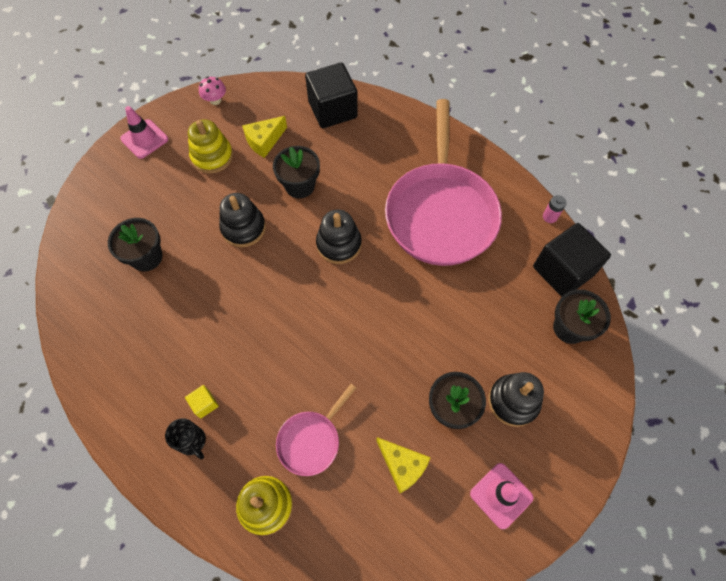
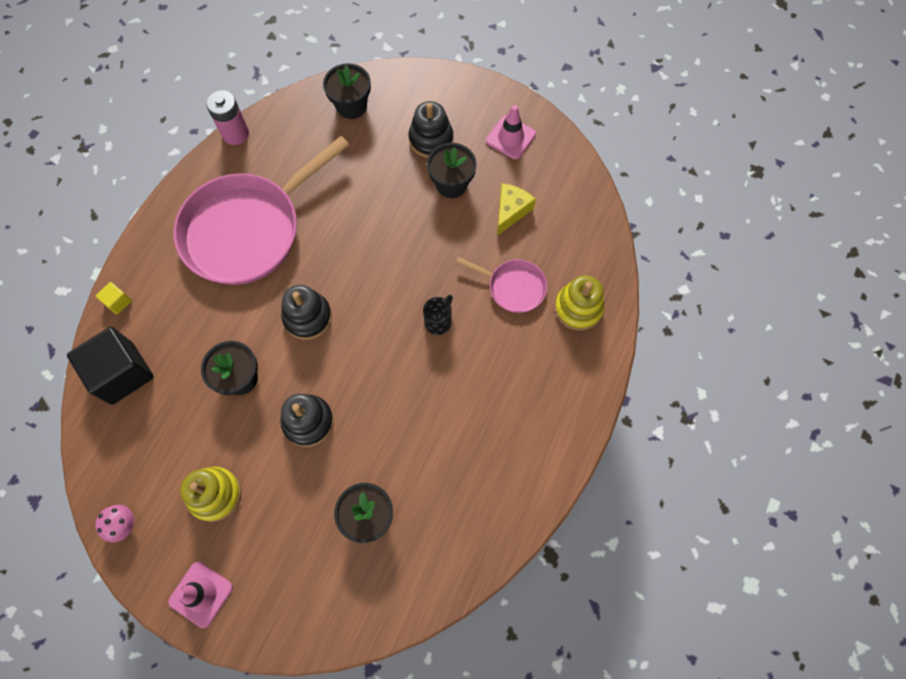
camera: 105 degrees left, 5 degrees up
black mug [165,418,206,459] -> black mug moved to [423,295,453,335]
yellow cube [185,385,219,418] -> yellow cube moved to [96,282,132,315]
yellow cheese [242,116,287,158] -> none
pink pan [385,99,502,266] -> pink pan turned 150 degrees clockwise [174,136,349,285]
black cube [533,223,611,297] -> none
pink battery [543,195,567,223] -> pink battery [206,90,249,145], size x1.79

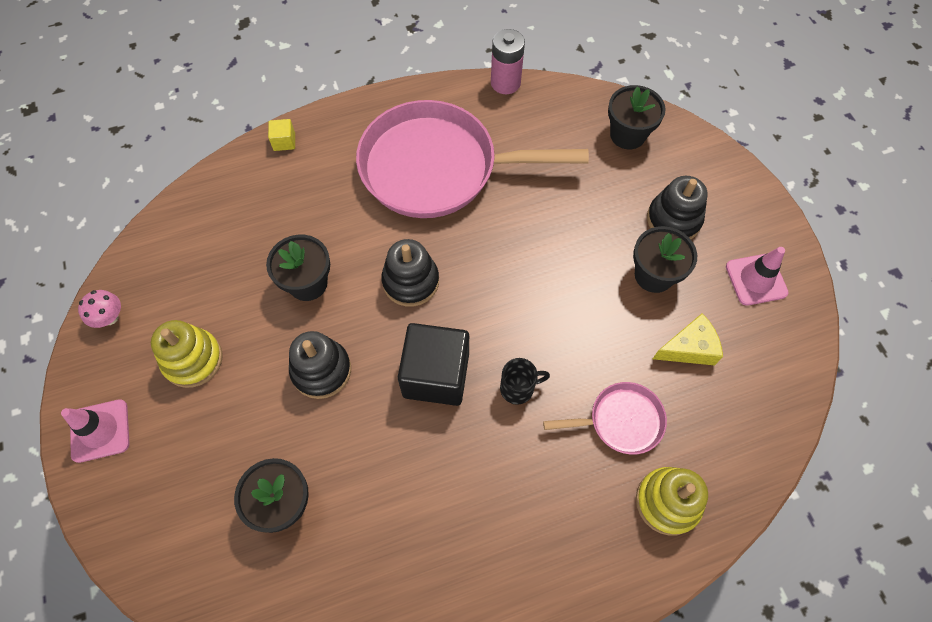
camera: 45 degrees right, 5 degrees down
black cube [67,327,154,405] -> black cube moved to [398,323,469,406]
pink pan [456,257,547,313] -> pink pan turned 75 degrees counterclockwise [543,382,667,455]

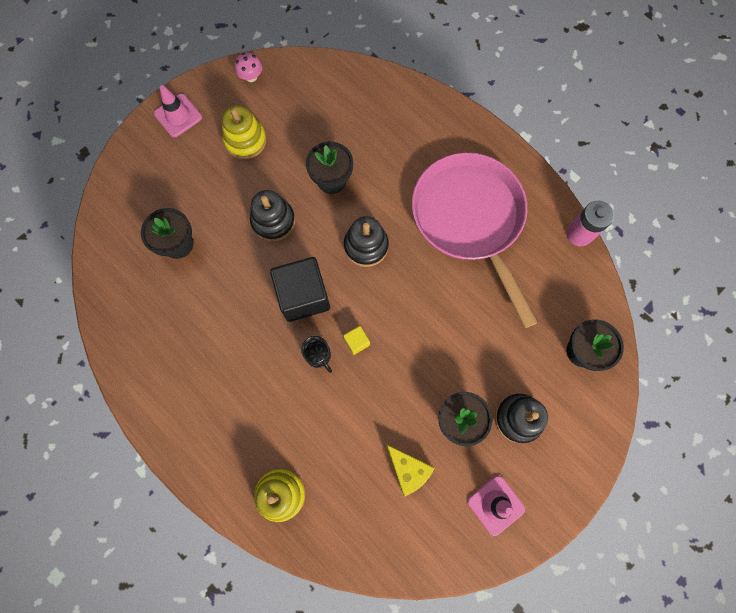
camera: 65 degrees right, 10 degrees up
yellow cube [268,119,295,151] -> yellow cube moved to [343,326,370,355]
pink pan [543,382,667,455] -> none

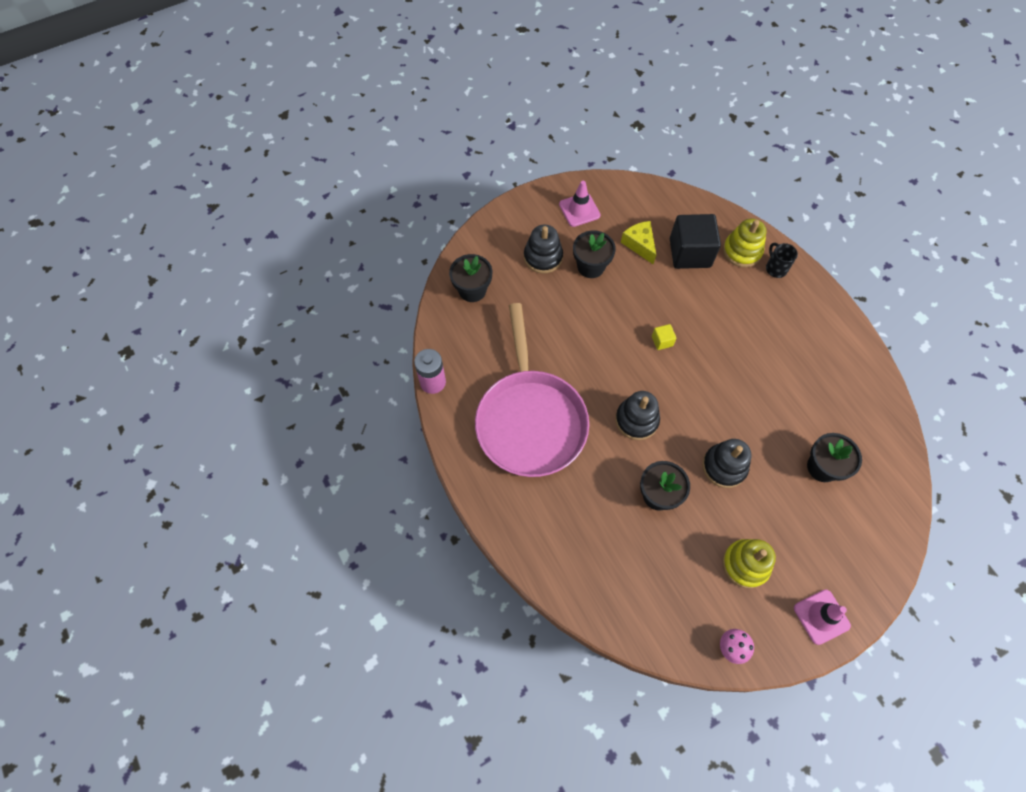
camera: 165 degrees left, 10 degrees down
black cube [270,257,330,322] -> black cube moved to [670,214,721,269]
black mug [301,336,332,373] -> black mug moved to [766,243,798,278]

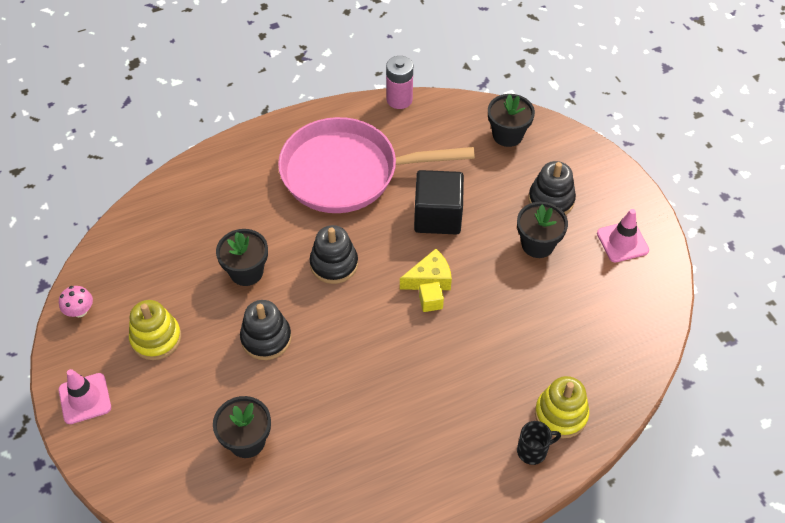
camera: 95 degrees right, 10 degrees down
yellow cheese [621,221,656,265] -> yellow cheese moved to [400,249,452,290]
black cube [670,214,721,269] -> black cube moved to [414,170,464,235]

